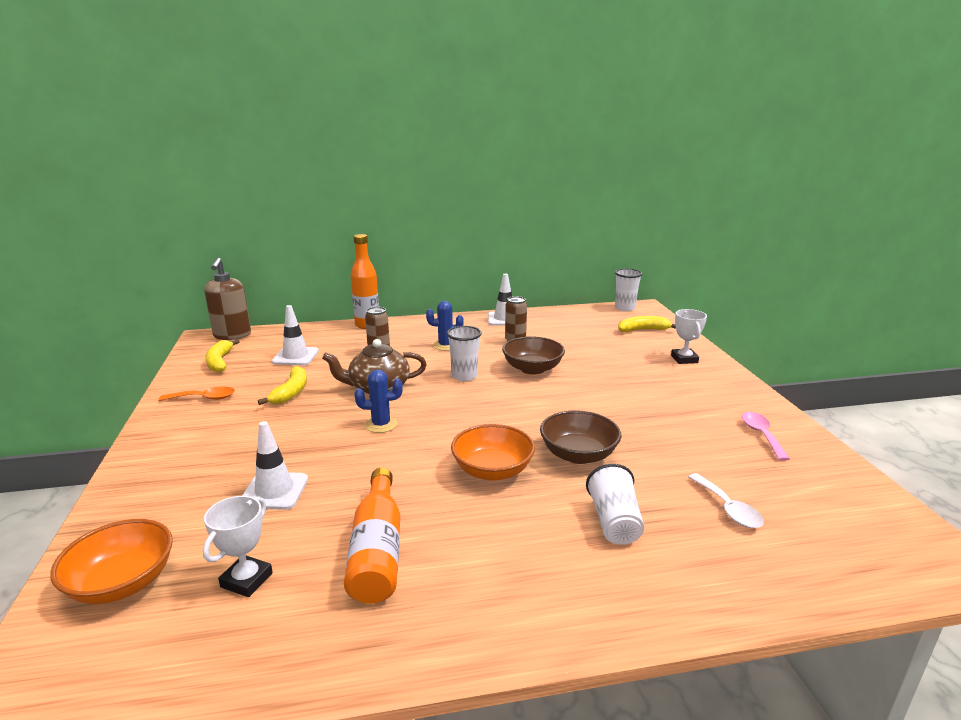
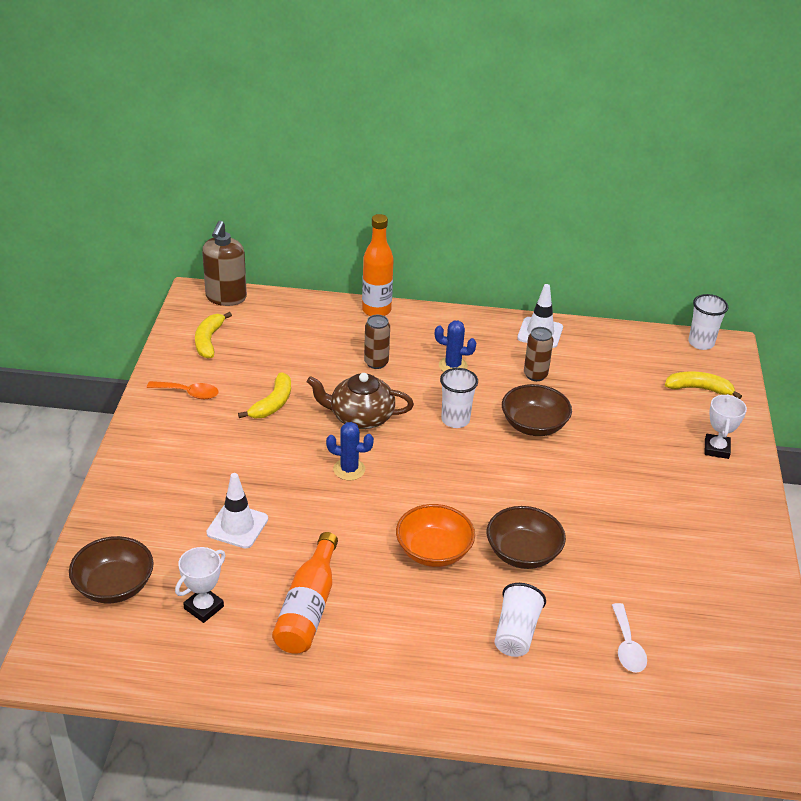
camera: 15 degrees right, 15 degrees up
orange bowl [50,519,173,604] -> brown bowl [69,536,154,604]
white traffic cone [272,305,319,365] -> none
pink spoon [742,412,790,461] -> none

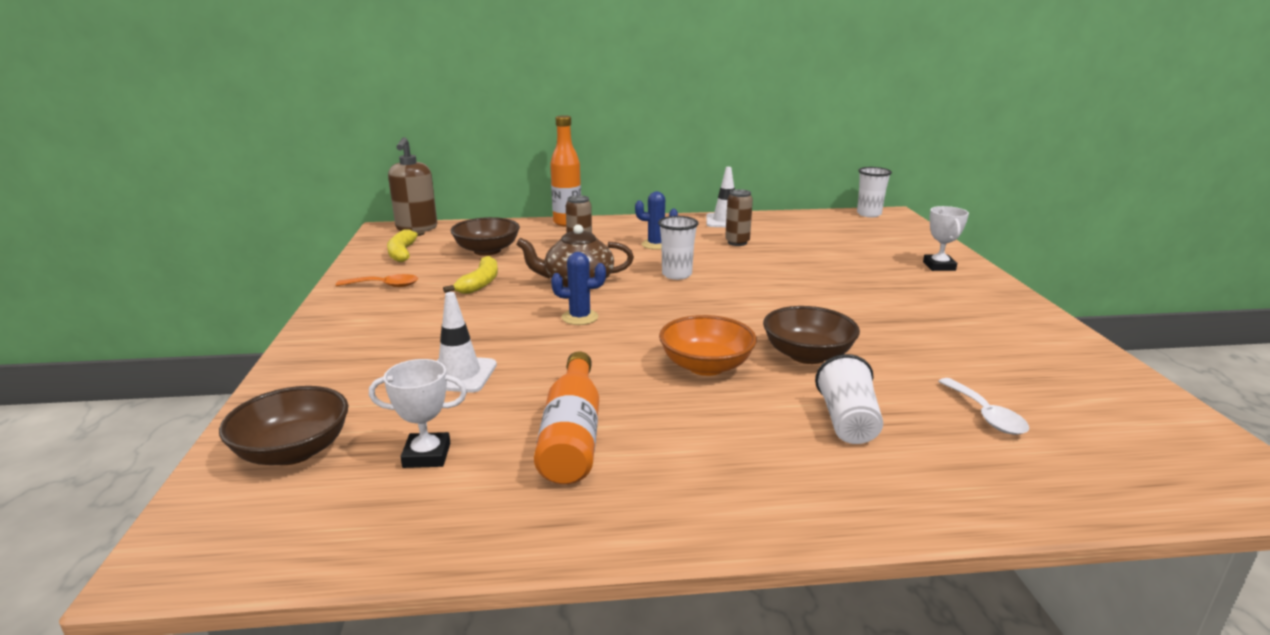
camera: 10 degrees left, 15 degrees down
white trophy [175,547,225,623] -> white trophy turned 60 degrees clockwise [369,359,467,468]
brown bowl [502,384,572,436] -> brown bowl moved to [451,217,520,256]
yellow banana [665,372,742,399] -> none

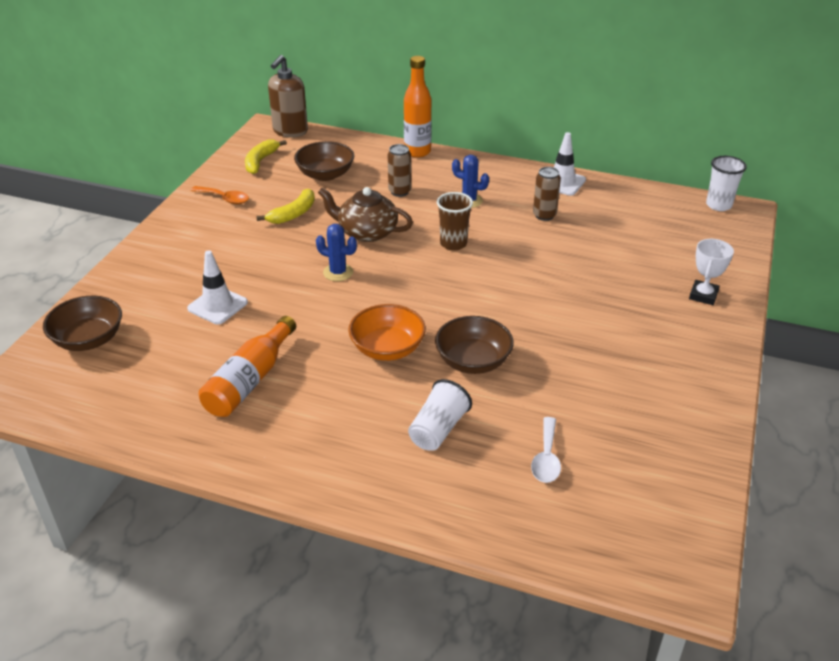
camera: 25 degrees right, 15 degrees up
white trophy [369,359,467,468] -> none
white cup [658,216,699,280] -> brown cup [437,192,473,250]

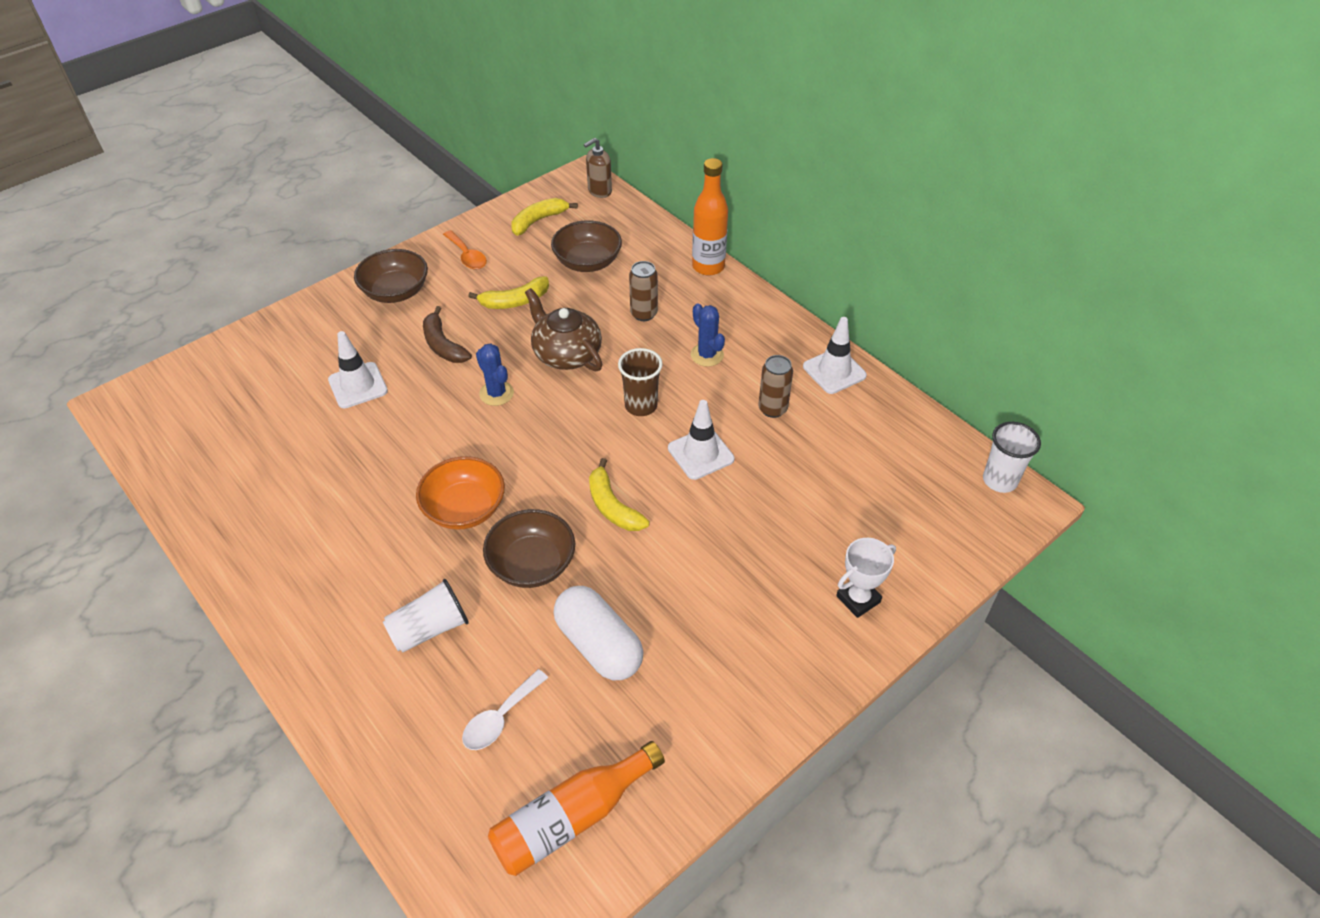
camera: 30 degrees right, 10 degrees up
brown bowl [43,296,122,351] -> brown bowl moved to [354,249,428,303]
orange bottle [199,316,296,417] -> orange bottle moved to [488,741,665,876]
brown soap dispenser [268,55,308,137] -> brown soap dispenser [584,138,612,198], size x0.64
none -> brown banana [423,306,472,363]
none -> white capsule [554,586,644,680]
none -> yellow banana [589,458,650,531]
none -> white traffic cone [668,400,734,480]

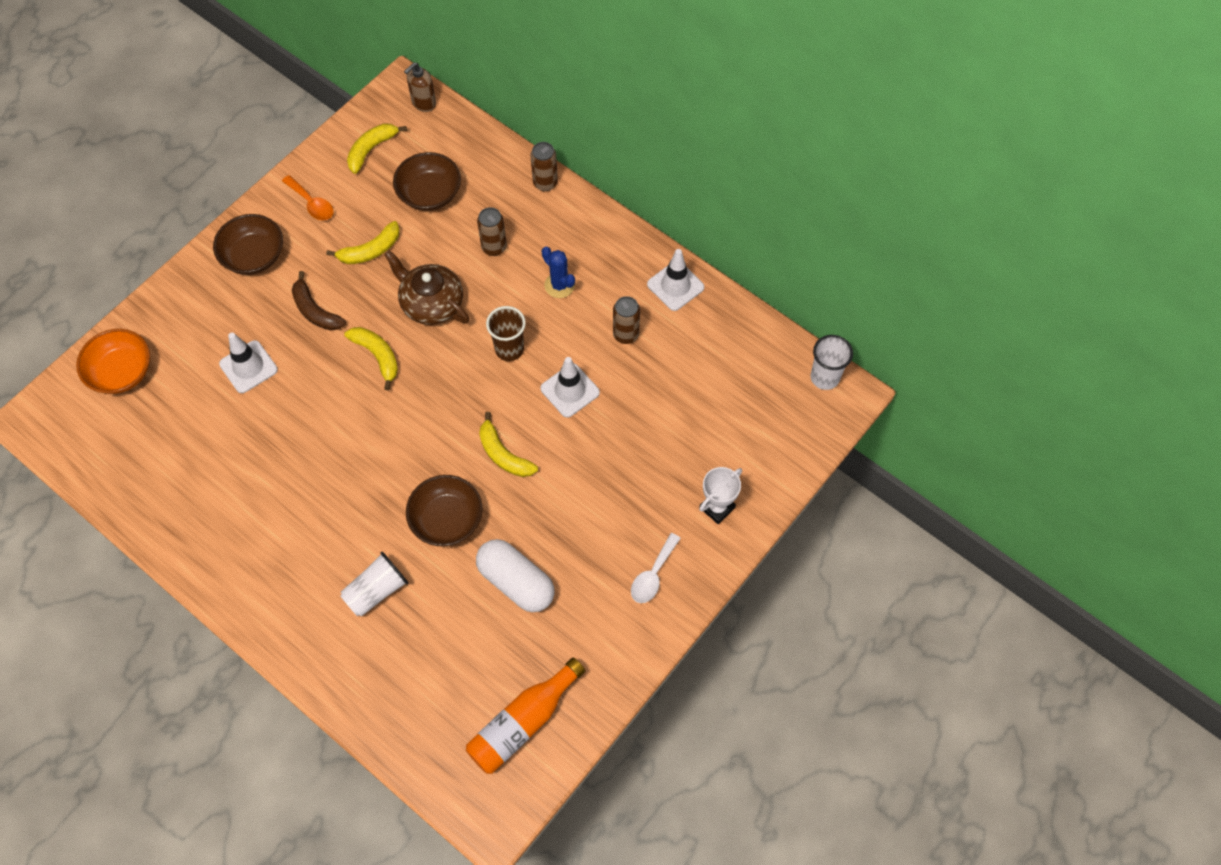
camera: 10 degrees left, 15 degrees up
orange bowl [416,456,505,529] -> orange bowl moved to [76,329,150,394]
white spoon [462,669,548,750] -> white spoon moved to [631,533,681,603]
blue cactus [476,343,514,406] -> yellow banana [344,327,398,390]
orange bottle [692,158,728,276] -> brown can [531,142,558,191]

